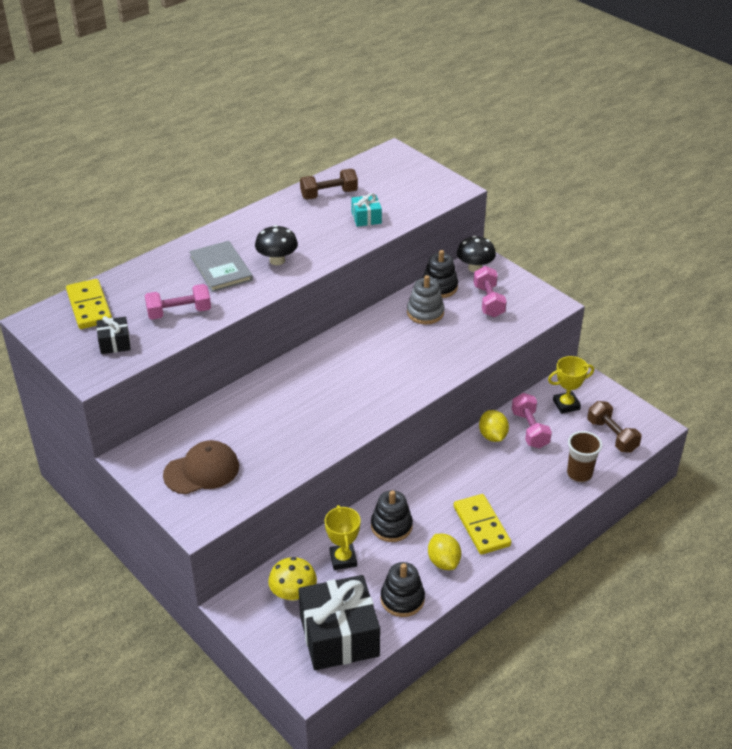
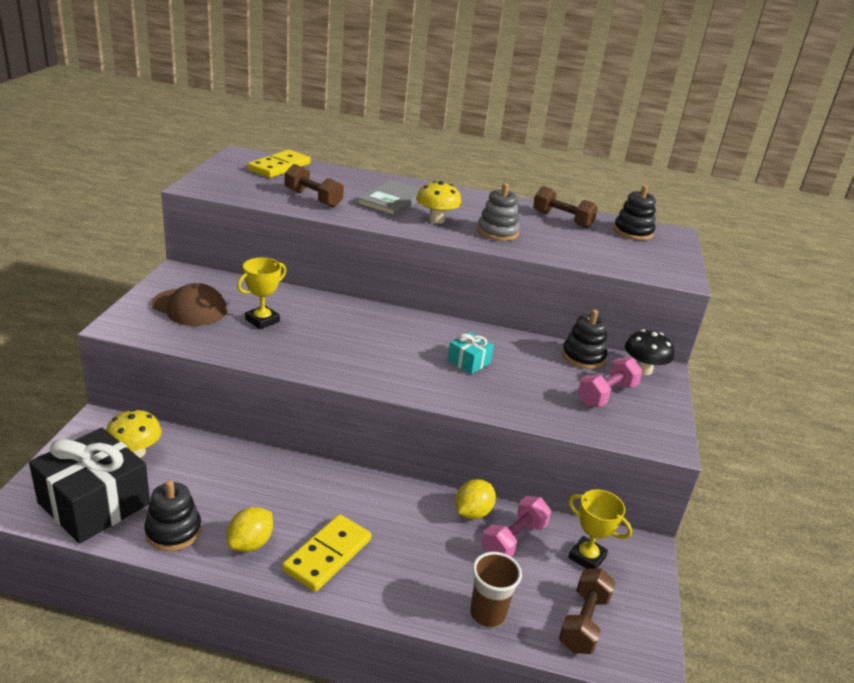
camera: 50 degrees right, 10 degrees down
black gift [96,316,131,354] -> none
pink dumbbell [145,284,211,320] -> brown dumbbell [285,164,344,208]
black mushroom [255,225,298,265] -> yellow mushroom [416,181,461,224]
yellow trophy [325,505,361,570] -> yellow trophy moved to [237,258,286,329]
turquoise gift [351,193,382,227] -> turquoise gift moved to [448,332,494,374]
black stacking toy [371,490,413,542] -> black stacking toy moved to [614,185,656,240]
grey stacking toy [407,275,444,324] -> grey stacking toy moved to [477,183,520,241]

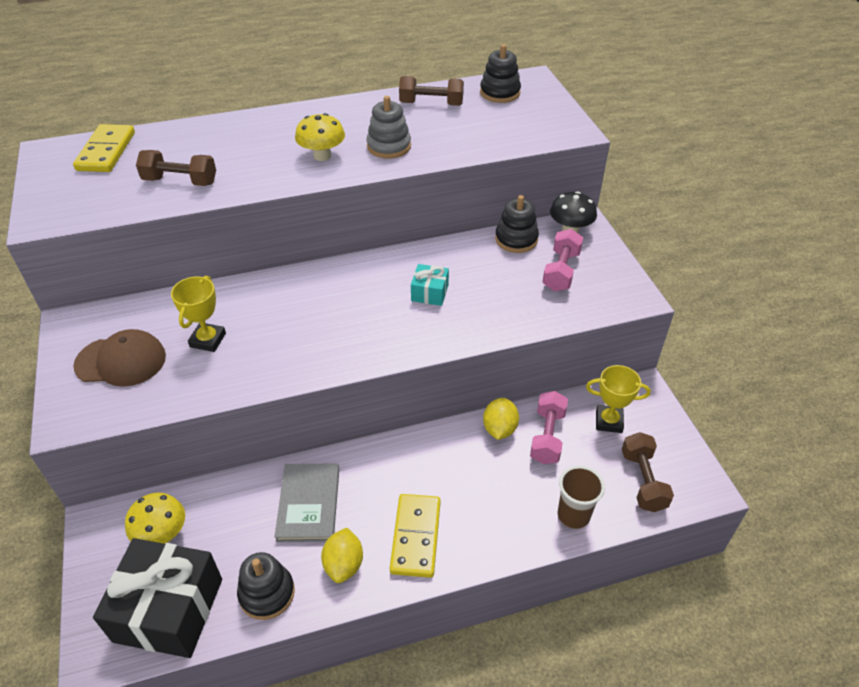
camera: 25 degrees left, 15 degrees up
grey book [357,180,420,216] -> grey book moved to [275,463,339,542]

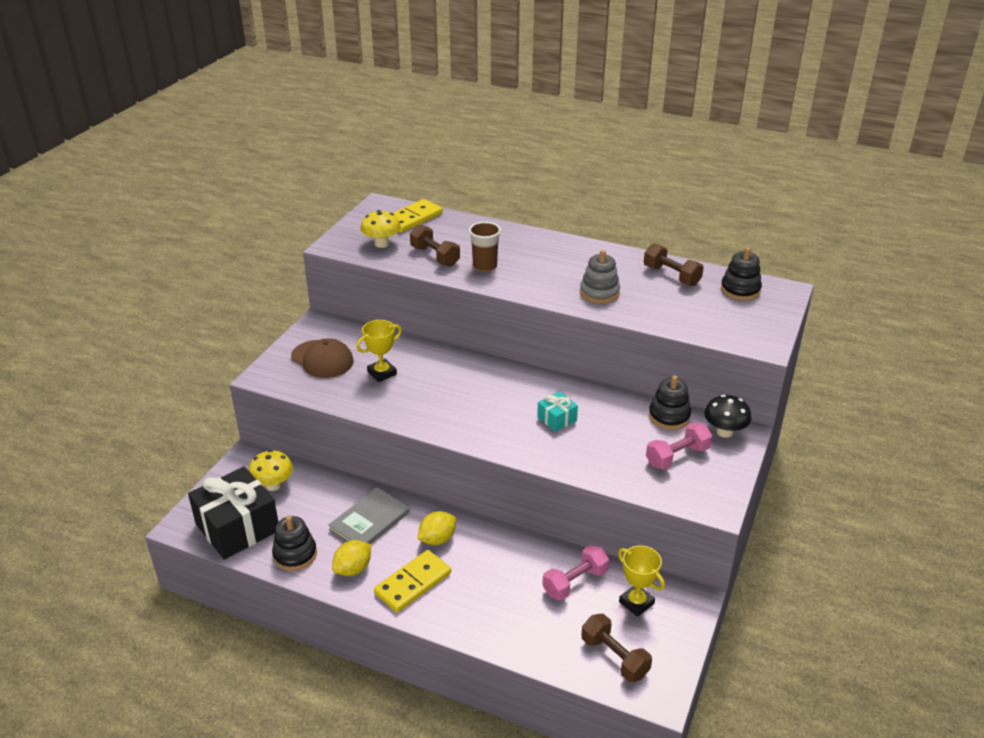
camera: 40 degrees right, 10 degrees down
yellow mushroom [295,113,345,161] -> yellow mushroom moved to [360,210,401,248]
yellow lemon [483,398,519,440] -> yellow lemon moved to [417,511,456,545]
brown cup [558,466,605,529] -> brown cup moved to [469,222,501,272]
brown dumbbell [622,432,674,512] -> brown dumbbell turned 75 degrees counterclockwise [581,614,652,682]

